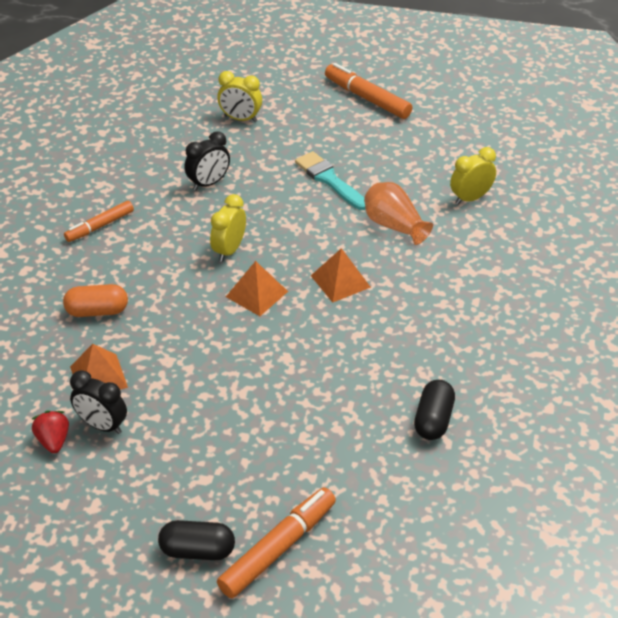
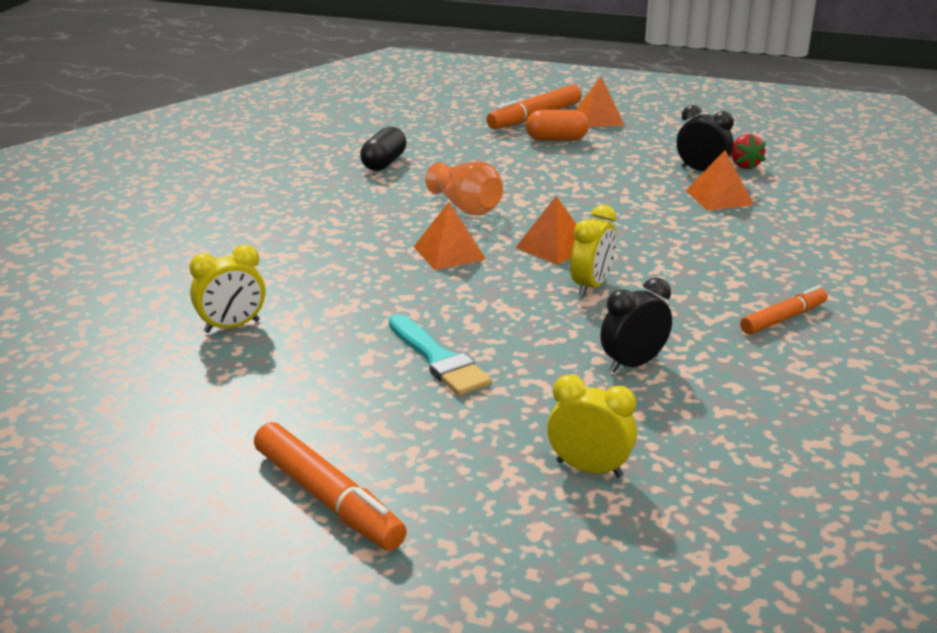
camera: 175 degrees left, 15 degrees down
orange capsule [63,284,128,317] -> orange capsule moved to [526,110,589,141]
black capsule [158,520,235,560] -> orange pyramid [575,77,624,127]
orange vase [364,182,433,245] -> orange vase moved to [425,162,503,215]

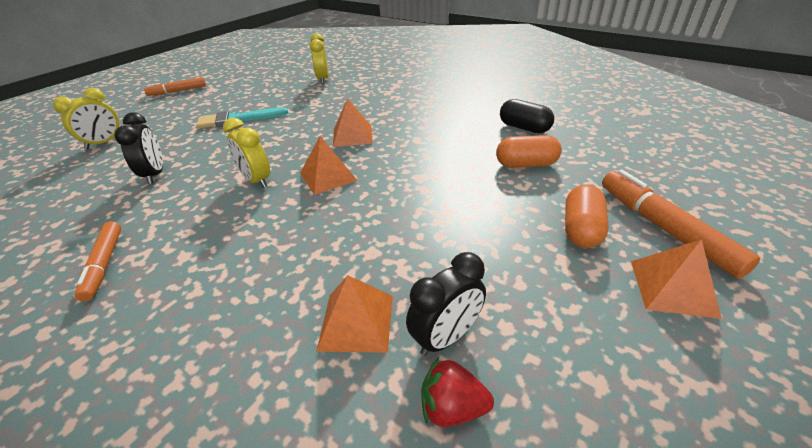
camera: 110 degrees right, 10 degrees up
orange marker [254,422,407,551] -> orange marker [144,77,206,96], size x0.65
orange vase [425,162,503,215] -> none
none -> orange capsule [496,135,562,168]

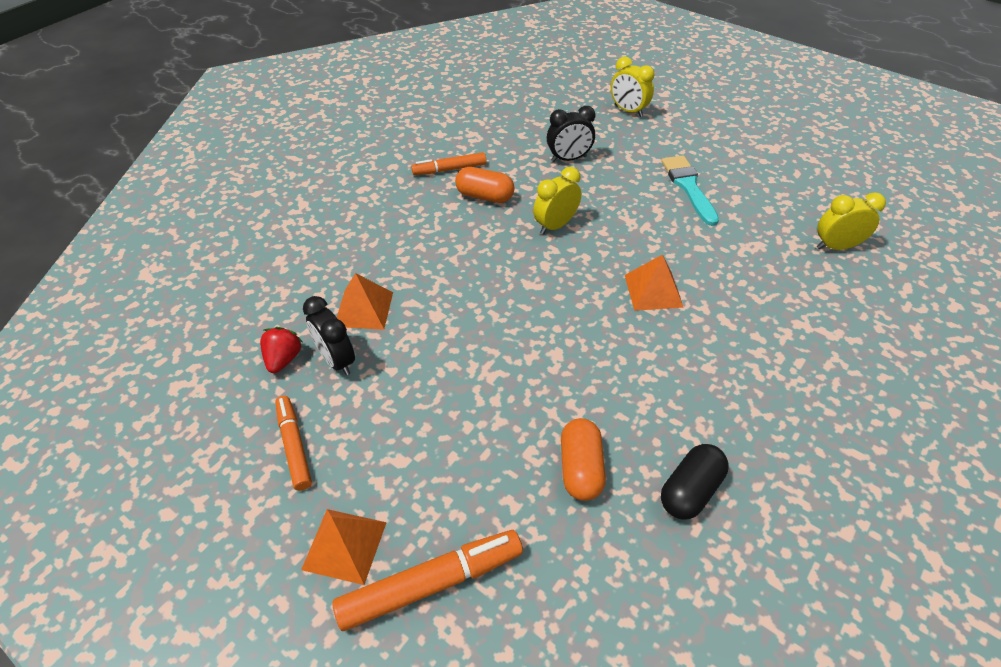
camera: 90 degrees right, 10 degrees up
orange marker [144,77,206,96] -> orange marker moved to [275,396,312,491]
orange pyramid [300,136,358,195] -> none
orange capsule [565,185,609,248] -> orange capsule moved to [455,167,515,203]

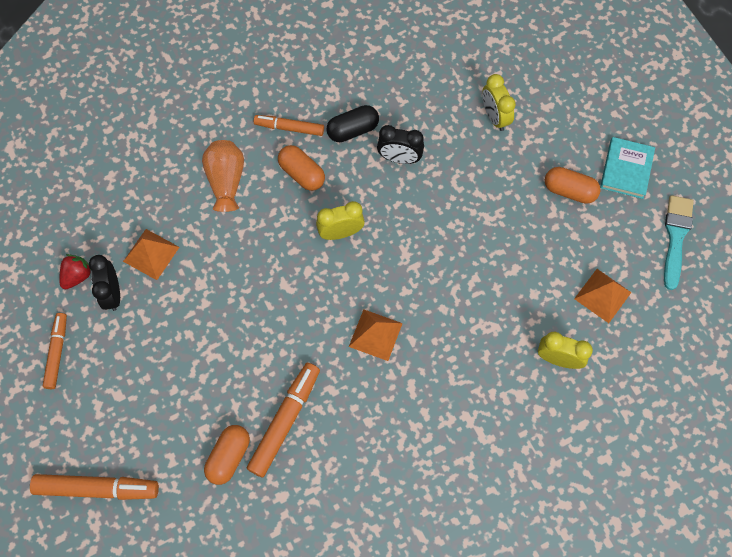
camera: 25 degrees right, 20 degrees up
orange pyramid [301,509,387,585] -> orange pyramid moved to [574,269,632,323]
turquoise brush [661,155,719,226] -> turquoise brush moved to [664,195,694,290]
black capsule [661,444,728,520] -> black capsule moved to [327,105,379,142]
none -> orange vase [202,140,244,212]
none -> orange marker [247,363,320,478]
none -> orange capsule [545,167,601,204]
none -> turquoise book [600,137,655,199]

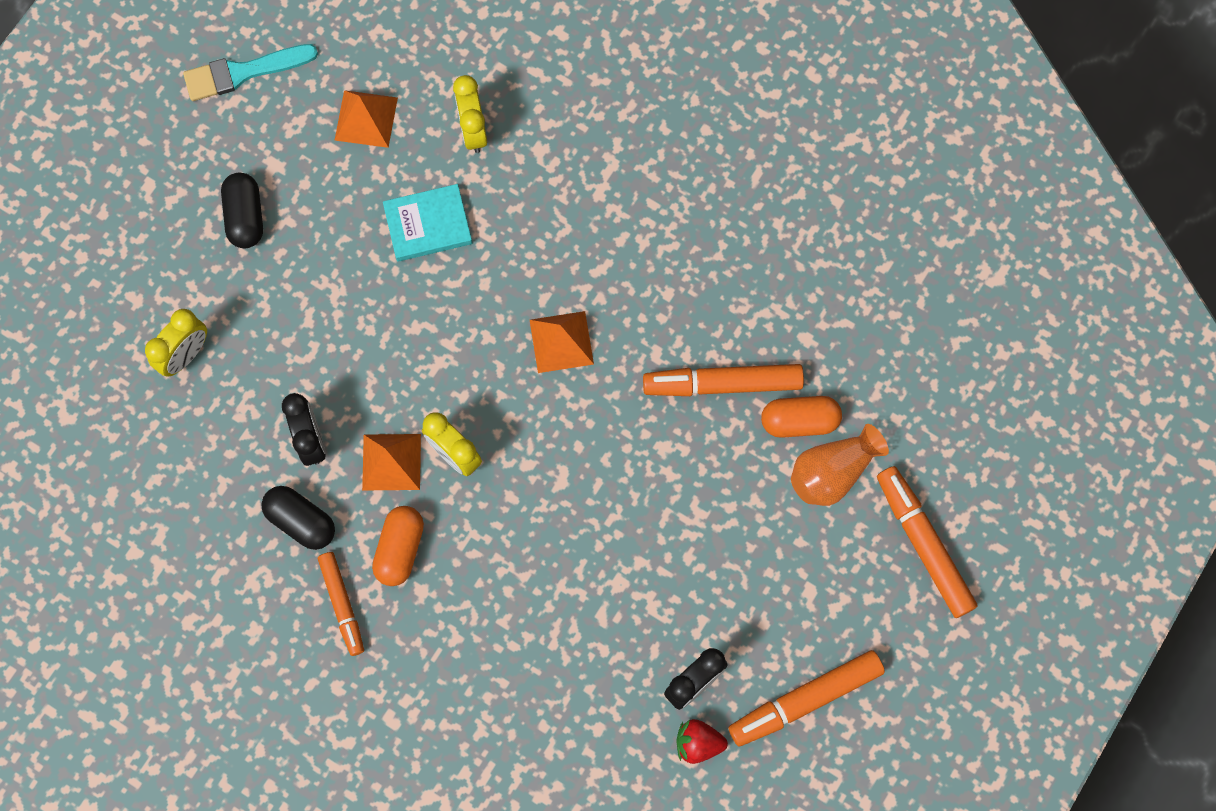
camera: 120 degrees left, 5 degrees up
orange marker [43,313,67,389] -> orange marker [728,650,885,747], size x1.54
orange pyramid [123,229,179,280] -> orange pyramid moved to [362,434,421,490]
orange vase [202,140,244,212] -> orange vase moved to [791,424,889,506]
orange capsule [545,167,601,204] -> black capsule [221,173,263,248]
turquoise book [600,137,655,199] -> turquoise book moved to [383,184,472,262]

